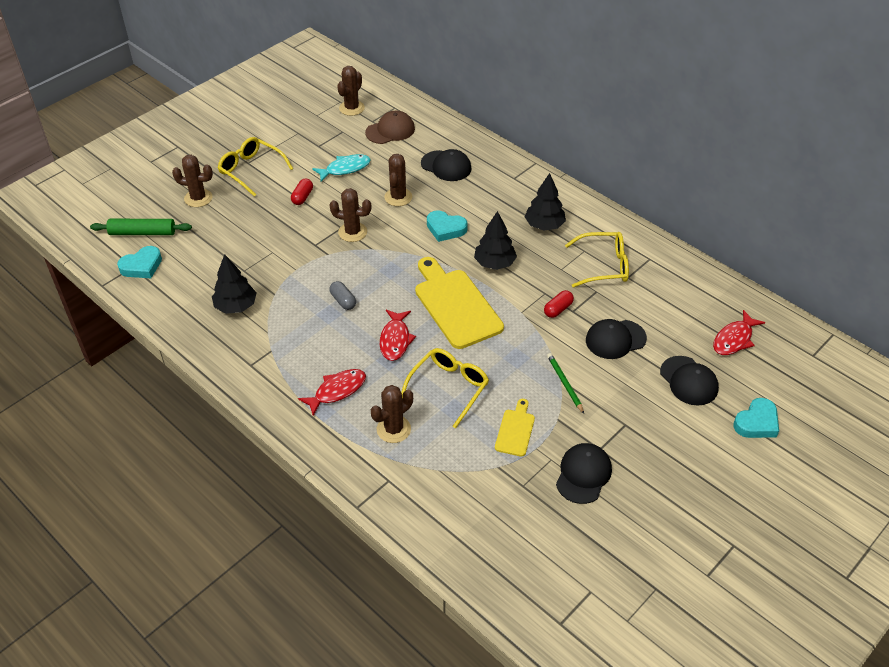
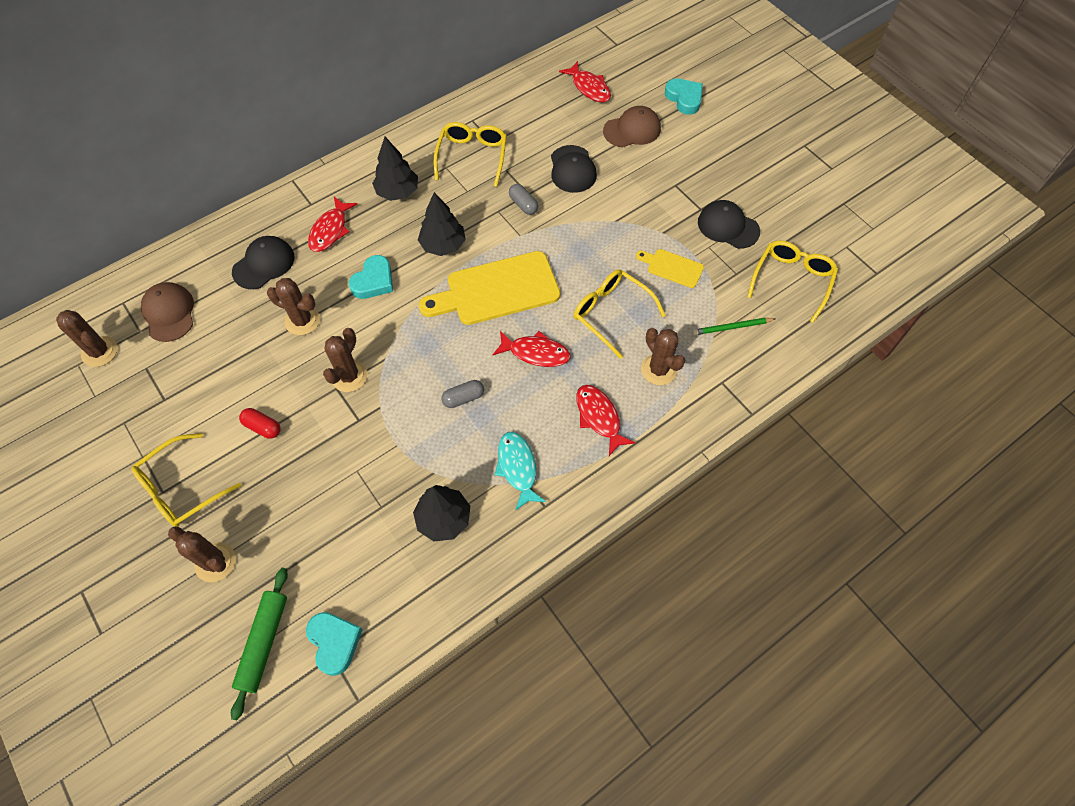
camera: 80 degrees left, 15 degrees up
brown cactus [172,155,213,207] -> brown cactus turned 75 degrees counterclockwise [168,526,236,582]
turquoise fish [312,154,371,182] -> turquoise fish moved to [495,432,546,511]
red capsule [544,290,574,318] -> grey capsule [509,184,538,215]
green pencil [547,353,584,414] -> green pencil moved to [693,318,775,335]
black cap [660,356,719,406] -> brown cap [603,106,661,147]
none -> red fish [308,197,357,252]
none -> yellow glasses [747,240,838,323]

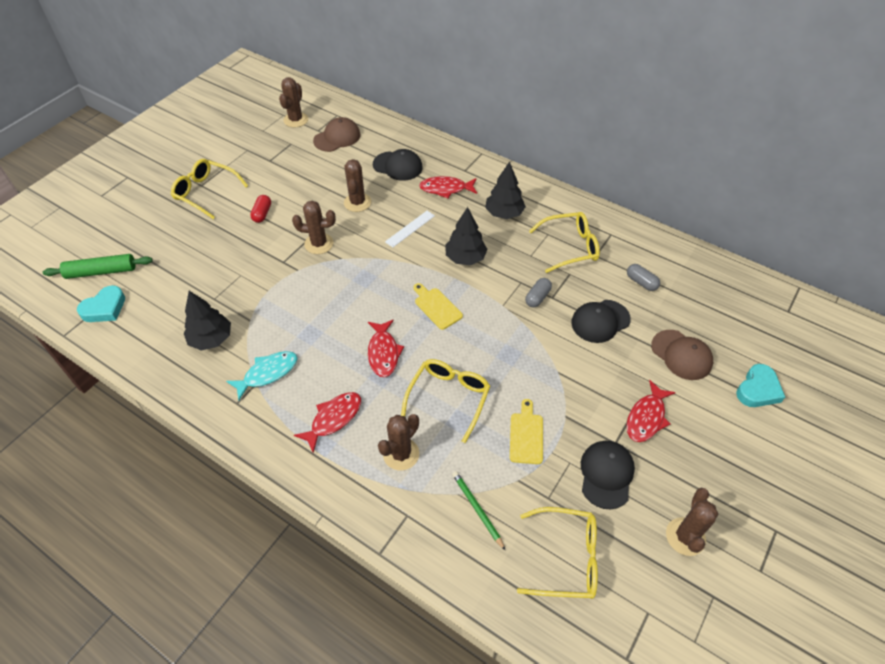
camera: 70 degrees right, 10 degrees down
brown cactus [168,526,236,582] -> brown cactus moved to [666,488,718,556]
turquoise heart [349,255,393,299] -> white ruler [385,211,435,247]
yellow cutting board [419,251,560,325] -> yellow cutting board [413,283,463,330], size x0.50
grey capsule [441,380,484,408] -> grey capsule moved to [627,264,660,291]
red fish [559,61,611,102] -> red fish moved to [627,380,676,442]

